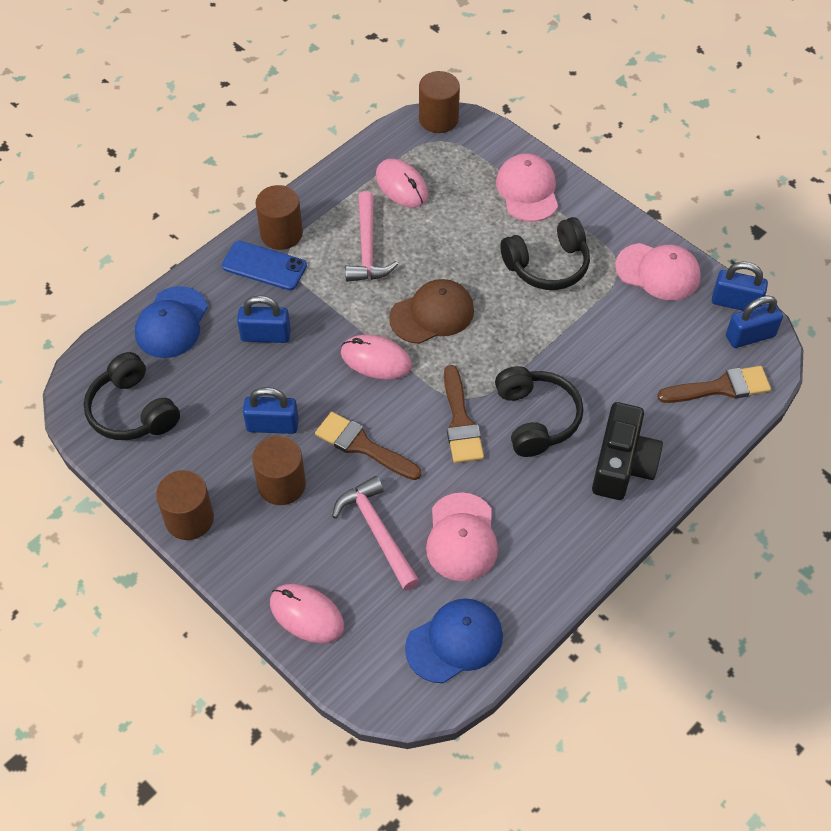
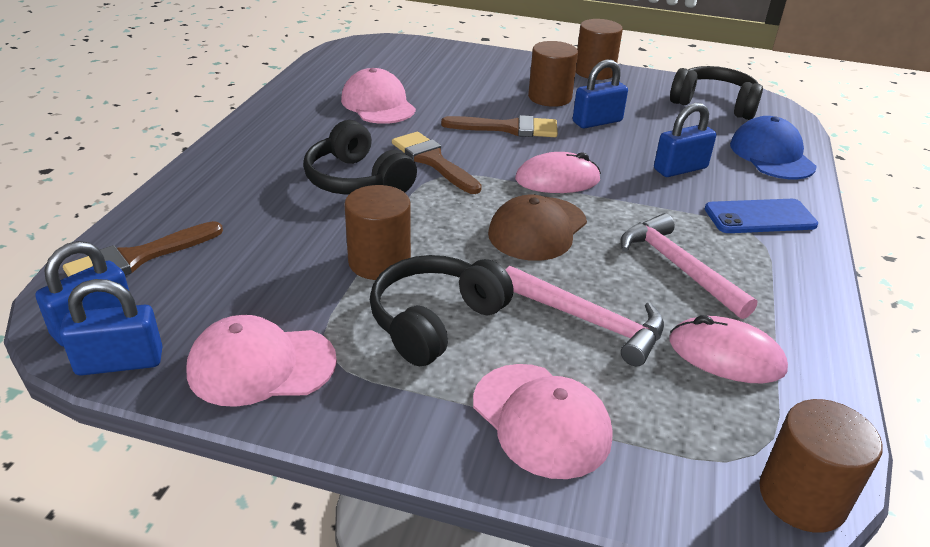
camera: 150 degrees right, 20 degrees down
brown cylinder [256,185,303,250] -> brown cylinder moved to [344,185,411,280]
pink mouse [270,584,344,643] -> none
pink hammer [332,476,420,591] -> pink hammer moved to [505,266,664,366]
blue cap [405,599,503,683] -> none
black camera [592,402,663,500] -> none

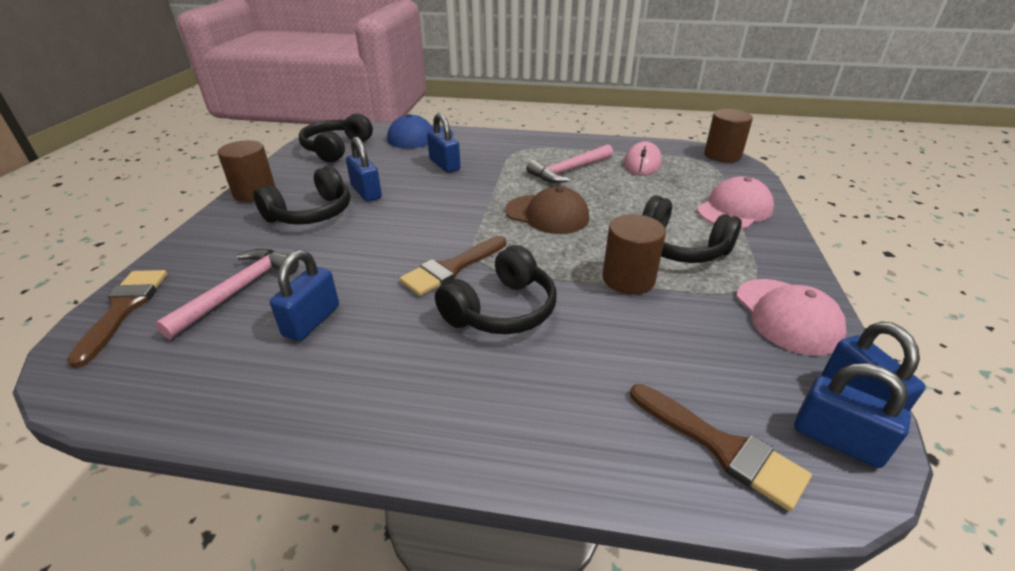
camera: 95 degrees left, 0 degrees up
pink cap [341,68,416,124] -> blue padlock [270,250,339,341]
brown brush [441,115,558,137] -> brown brush moved to [66,270,167,368]
pink hammer [505,266,664,366] -> pink hammer moved to [155,249,299,339]
pink mouse [515,152,601,193] -> none
brown cylinder [528,41,578,107] -> black headphones [253,166,350,225]
blue phone [705,199,818,233] -> none

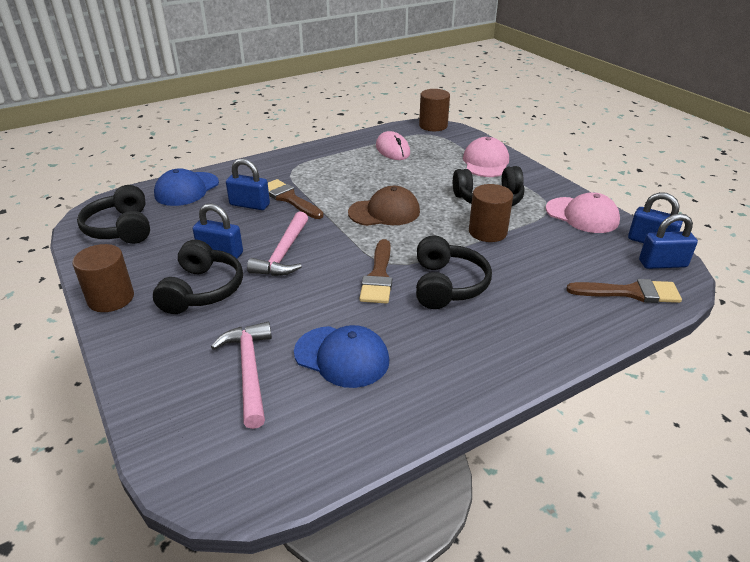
camera: 40 degrees left, 0 degrees up
brown brush [66,270,167,368] -> brown brush moved to [268,179,324,219]
blue padlock [270,250,339,341] -> blue cap [294,325,389,388]
pink hammer [526,144,613,183] -> pink hammer moved to [247,212,308,276]

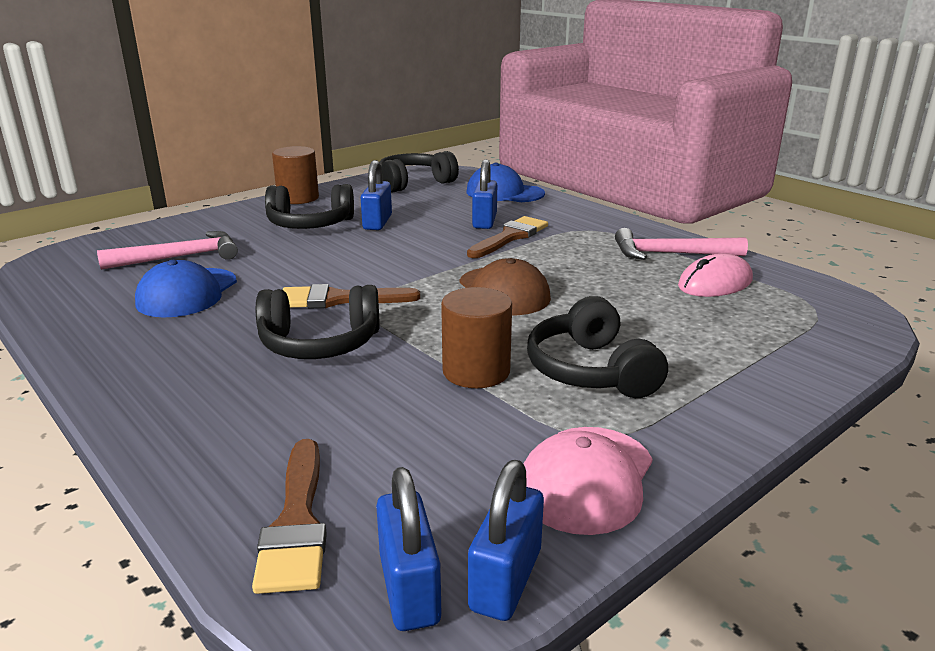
camera: 80 degrees right, 10 degrees down
pink hammer [247,212,308,276] -> pink hammer moved to [615,228,748,260]
brown cylinder [419,89,450,131] -> none
pink cap [463,137,509,177] -> none

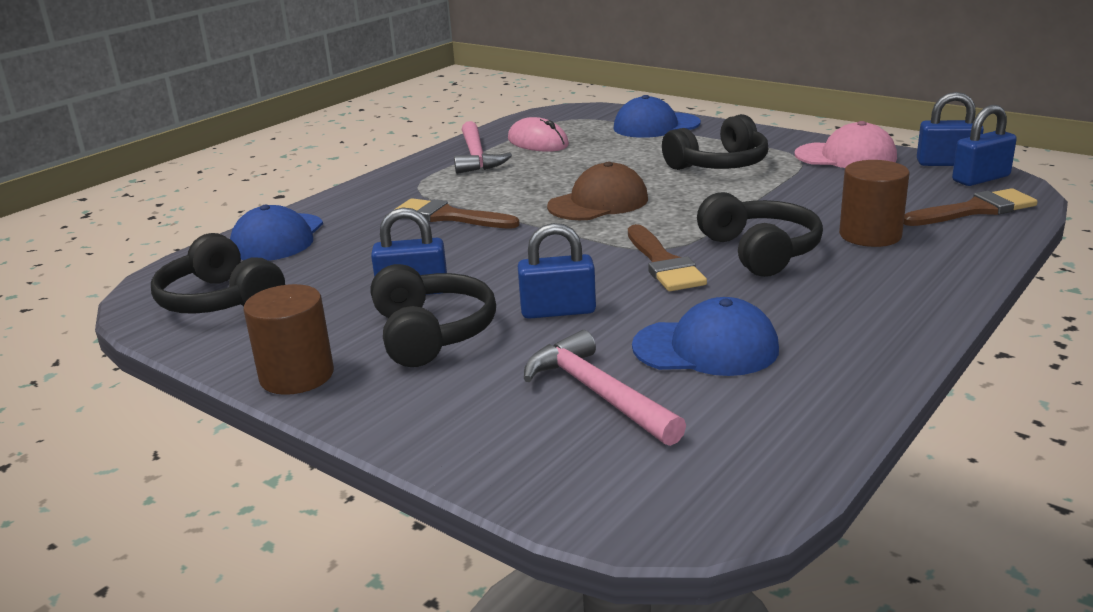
camera: 100 degrees left, 0 degrees up
brown cylinder [441,287,512,388] -> brown cylinder moved to [839,160,910,247]
blue padlock [472,159,497,229] -> blue padlock moved to [518,223,596,319]
none -> blue cap [613,95,701,138]

